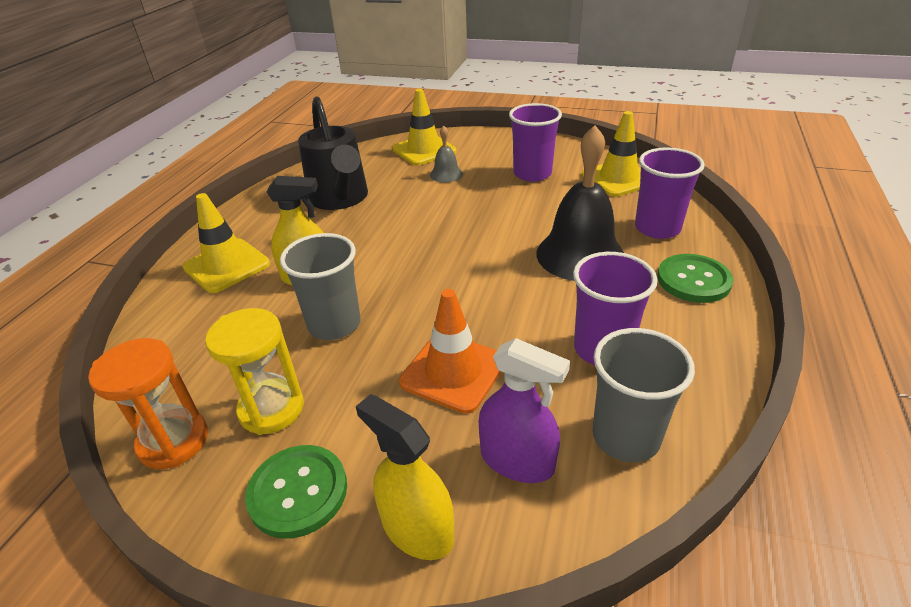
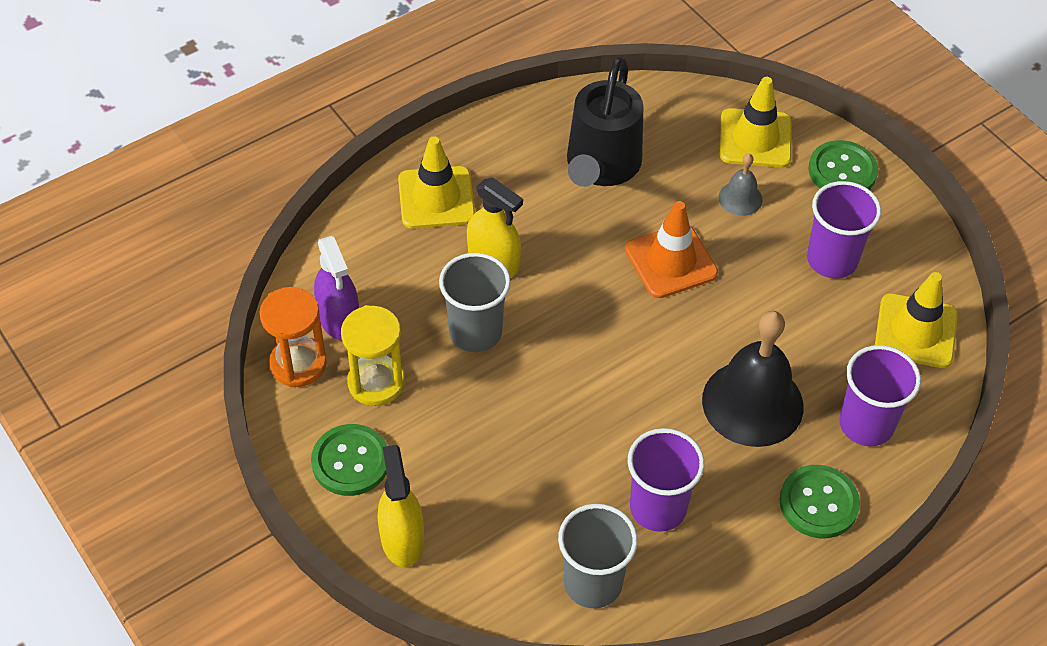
camera: 35 degrees right, 15 degrees up
orange traffic cone [399,289,501,414] -> orange traffic cone moved to [625,201,718,298]
purple spray bottle [479,338,570,483] -> purple spray bottle moved to [314,236,359,341]
none -> green button [808,140,878,190]

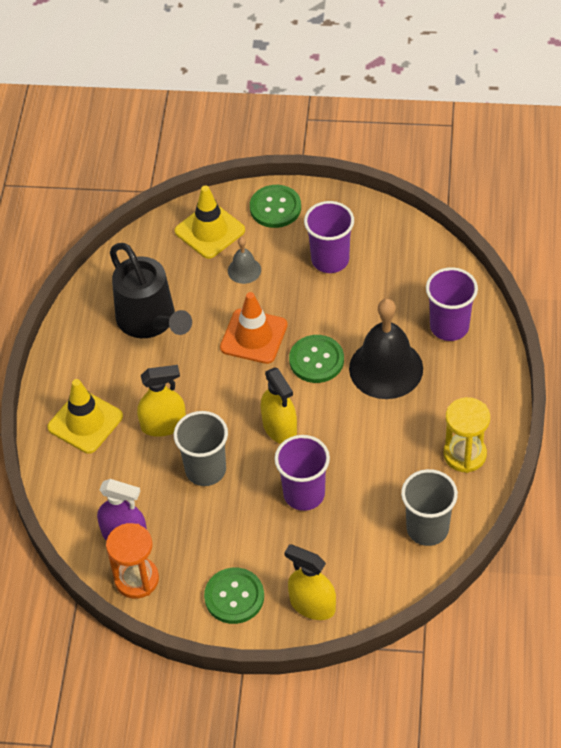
camera: 45 degrees left, 0 degrees up
yellow hourglass [341,305,405,406] -> yellow hourglass moved to [443,397,490,473]
purple cup [628,428,705,532] -> purple cup moved to [274,435,330,511]
green button [779,465,860,538] -> green button moved to [289,335,344,383]
yellow traffic cone [875,272,958,368] -> none
none -> yellow spray bottle [261,367,297,444]

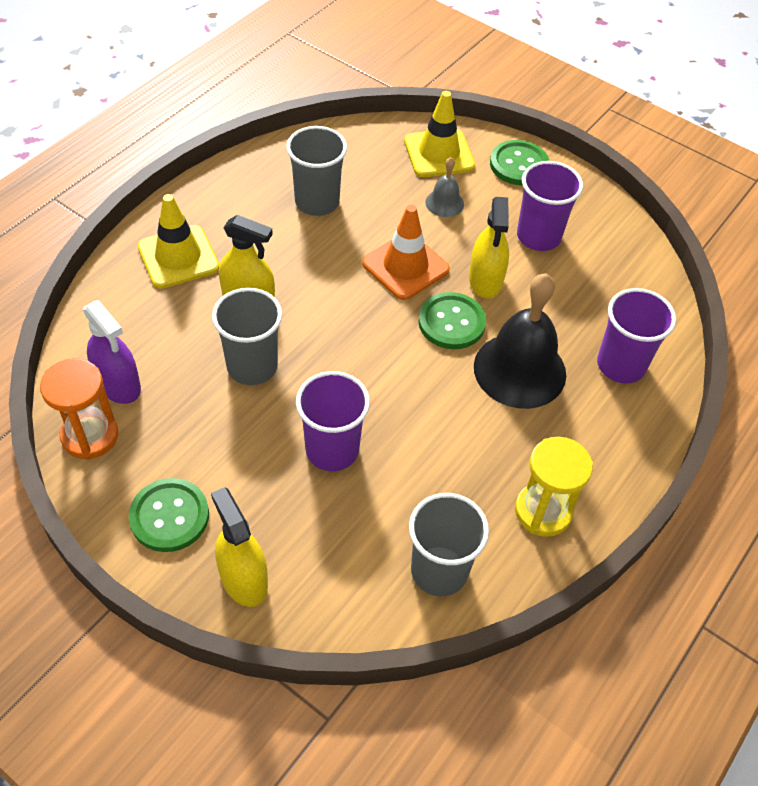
camera: 25 degrees right, 0 degrees up
black watering can [110,243,192,338] -> grey cup [286,126,347,216]
yellow spray bottle [261,367,297,444] -> yellow spray bottle moved to [469,197,509,298]

